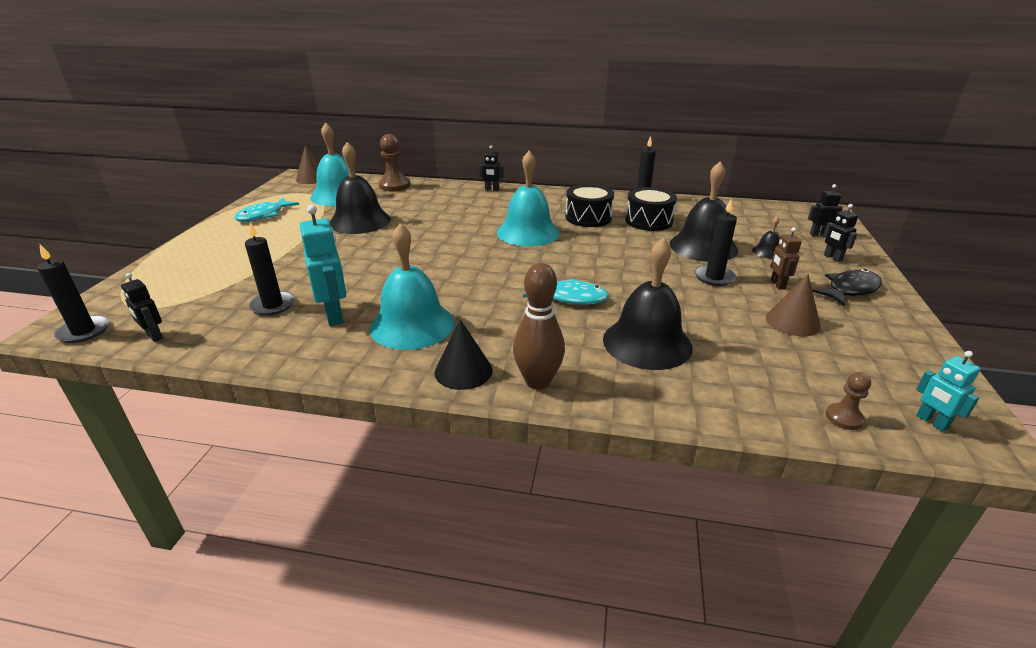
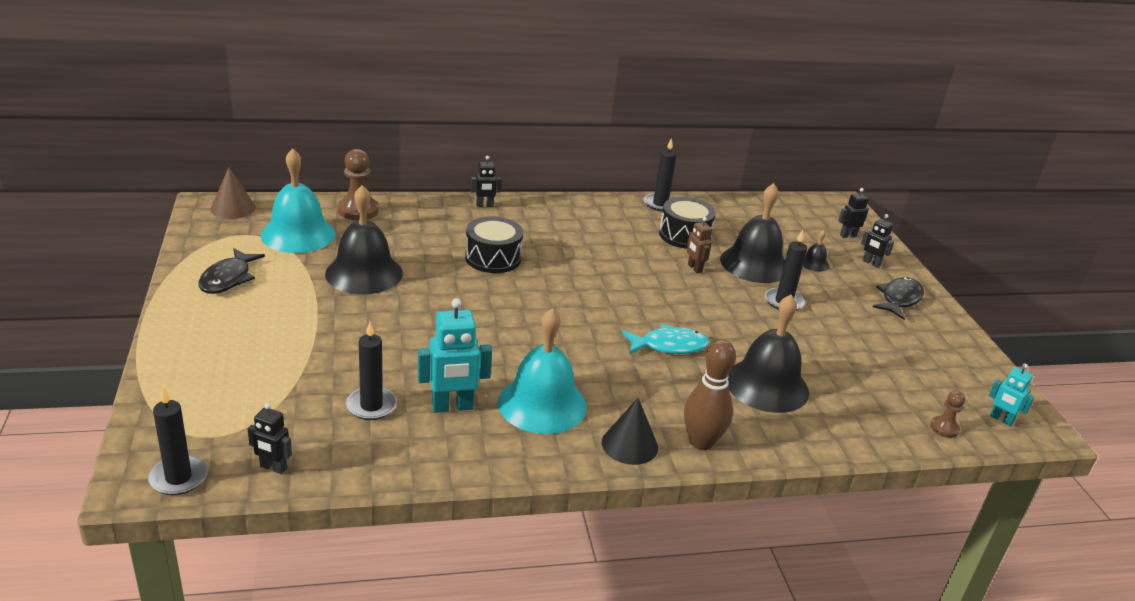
camera: 25 degrees left, 0 degrees up
turquoise fish [234,198,299,222] -> black fish [198,248,265,294]
turquoise robot [300,205,346,326] -> turquoise robot turned 120 degrees clockwise [418,298,492,413]
turquoise bell [497,151,560,246] -> none
black drum [565,184,614,227] -> black drum moved to [465,217,523,273]
brown cone [766,274,821,336] -> none
brown robot [770,227,802,290] -> brown robot moved to [687,217,712,273]

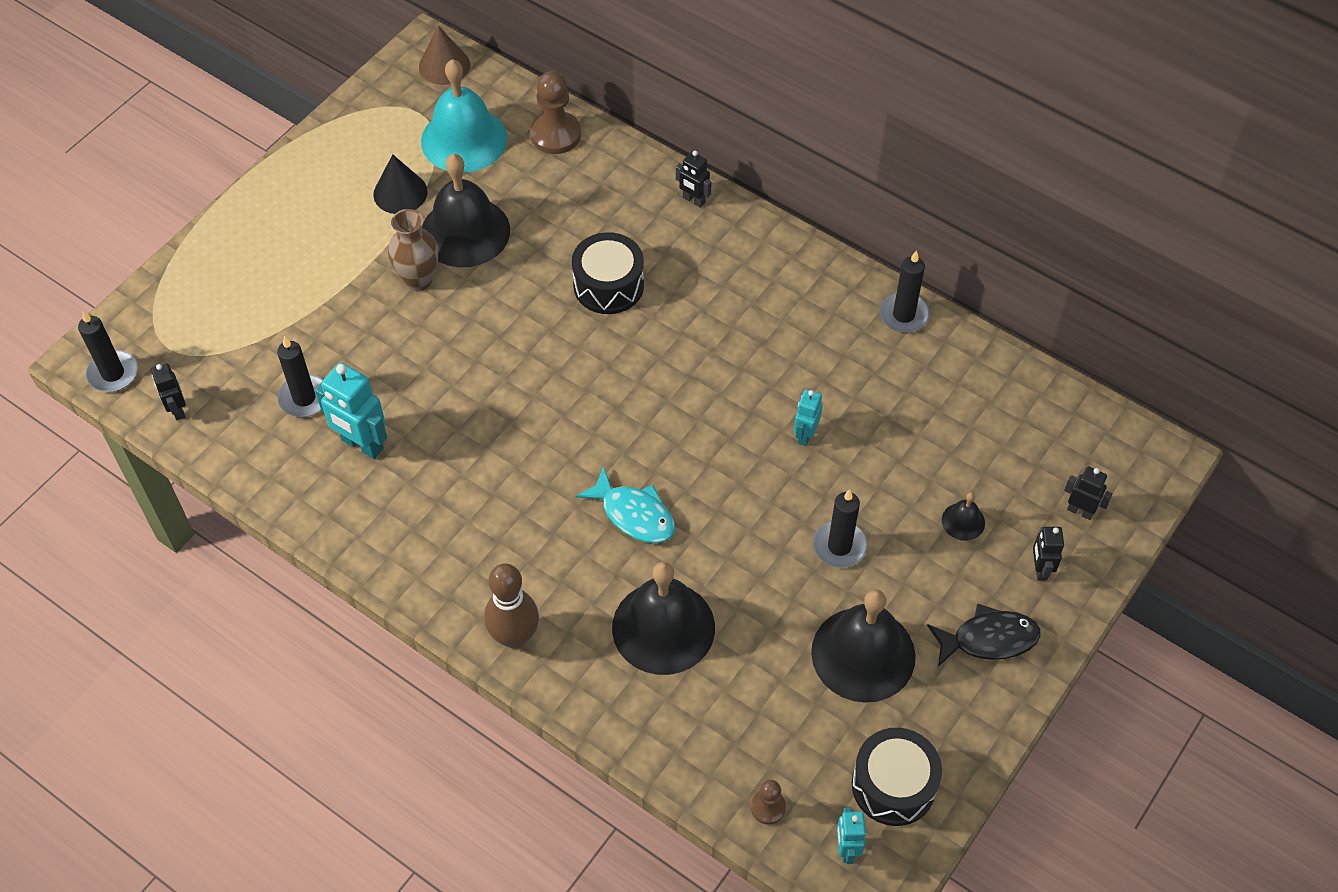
camera: 50 degrees right, 25 degrees up
black fish [198,248,265,294] -> none
turquoise bell [498,308,587,434] -> none
black cone [602,398,658,465] -> black cone moved to [373,154,428,214]
black drum [659,197,716,249] -> black drum moved to [852,728,942,826]
brown robot [687,217,712,273] -> turquoise robot [794,389,823,446]
black bell [720,183,785,283] -> black bell moved to [811,589,916,703]
none -> brown vase [388,209,438,291]

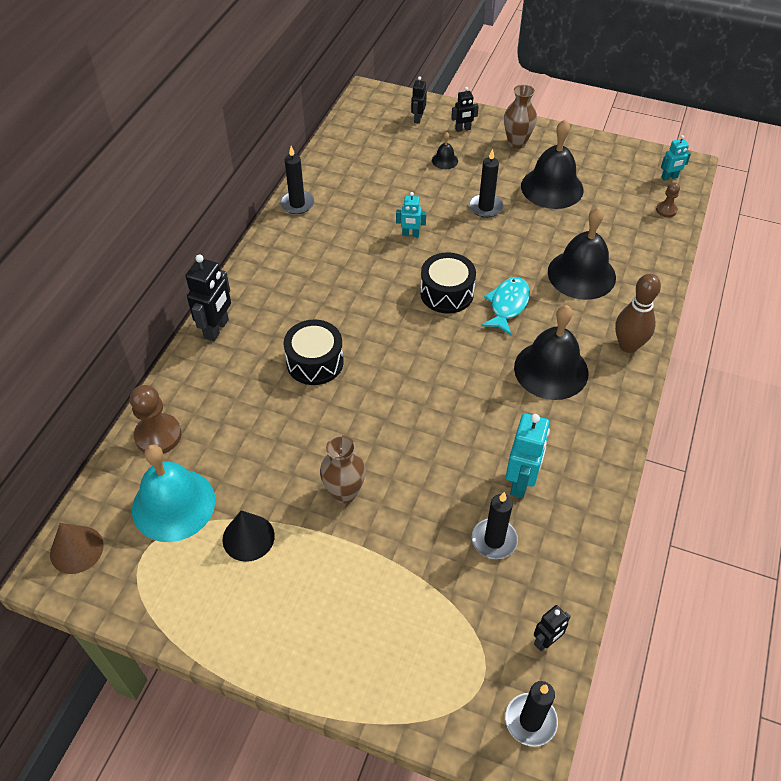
camera: 105 degrees left, 5 degrees down
black bell [422,154,510,267] -> black bell moved to [514,305,588,400]
black robot [676,151,711,208] -> black robot [186,254,231,341], size x1.73
black drum [852,728,942,826] -> black drum moved to [420,252,476,314]
black fish [927,604,1041,667] -> brown vase [504,84,537,149]

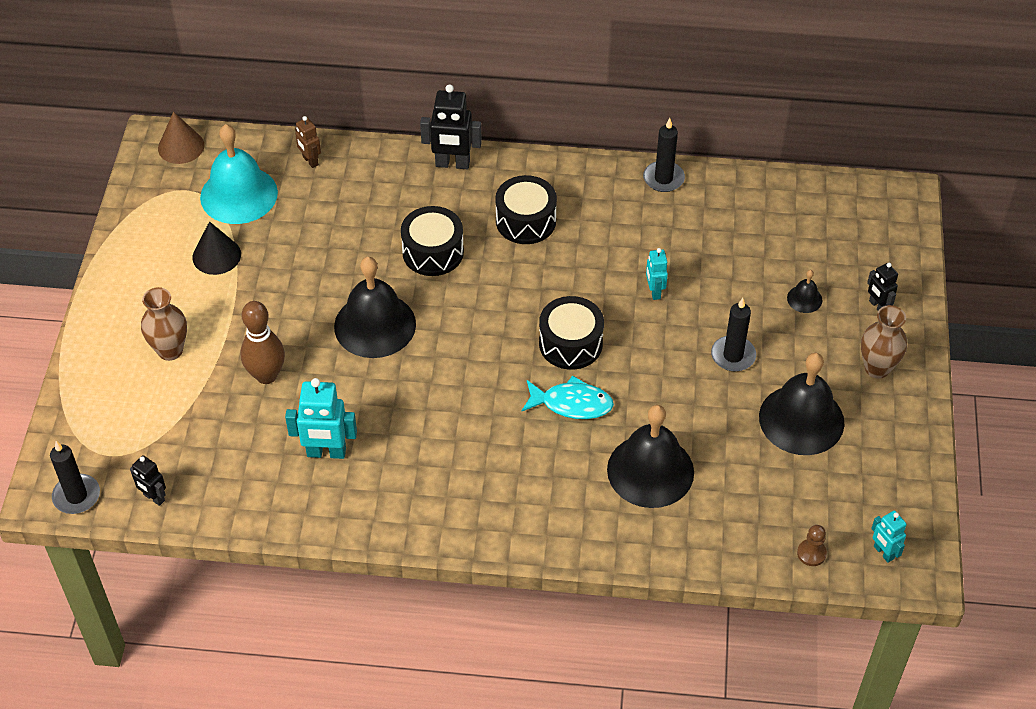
camera: 75 degrees right, 0 degrees up
brown pawn [130,385,182,454] -> brown robot [295,116,321,168]
brown vase [320,435,366,503] -> brown vase moved to [141,287,187,361]
black robot [411,77,427,124] -> none
black candle [472,492,518,559] -> none
black bell [514,305,588,400] -> black bell moved to [334,257,416,358]
brown bowling pin [615,274,661,353] -> brown bowling pin moved to [240,301,285,384]
none -> black drum [495,175,557,244]

